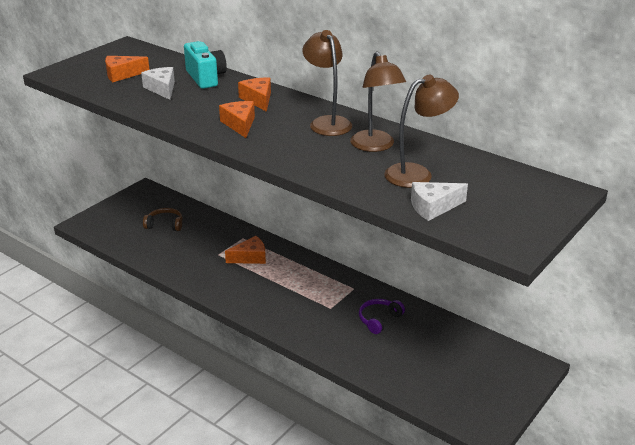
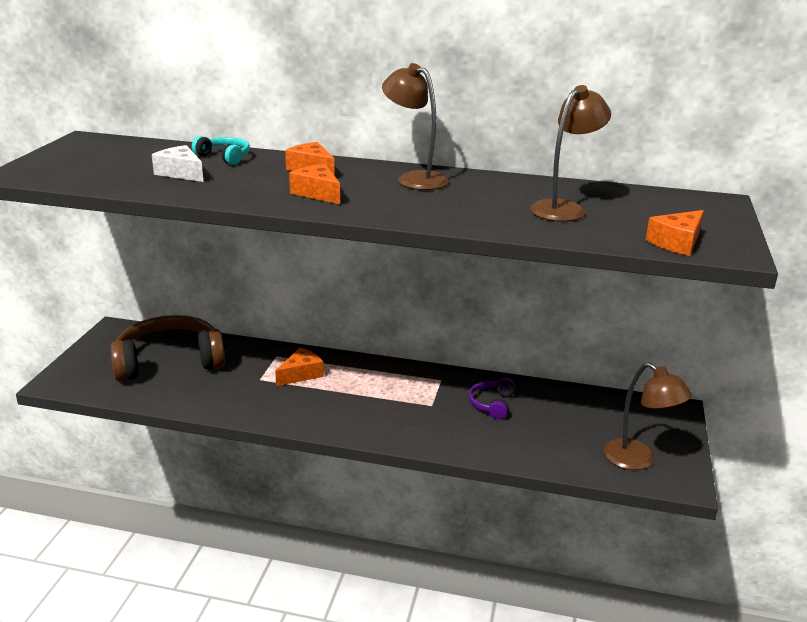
camera: 25 degrees left, 5 degrees down
orange cheese [105,56,149,82] -> orange cheese moved to [646,210,704,256]
brown headphones [143,208,183,231] -> brown headphones [110,315,225,382], size x2.19
turquoise camera [184,41,227,89] -> turquoise headphones [192,136,250,165]
brown lamp [350,51,406,152] -> brown lamp moved to [603,362,692,470]
white cheese [411,182,468,221] -> none

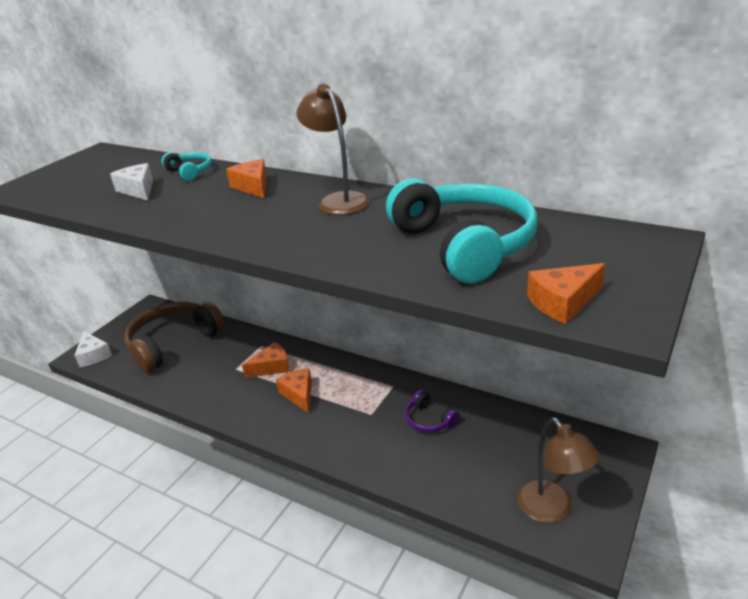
camera: 20 degrees right, 5 degrees up
brown headphones [110,315,225,382] -> brown headphones turned 45 degrees counterclockwise [124,302,225,373]
orange cheese [289,164,340,204] -> orange cheese moved to [276,368,312,413]
purple headphones [468,378,516,419] -> purple headphones turned 75 degrees counterclockwise [405,390,460,433]
brown lamp [530,85,611,222] -> turquoise headphones [386,178,538,284]
none -> white cheese [74,331,112,367]

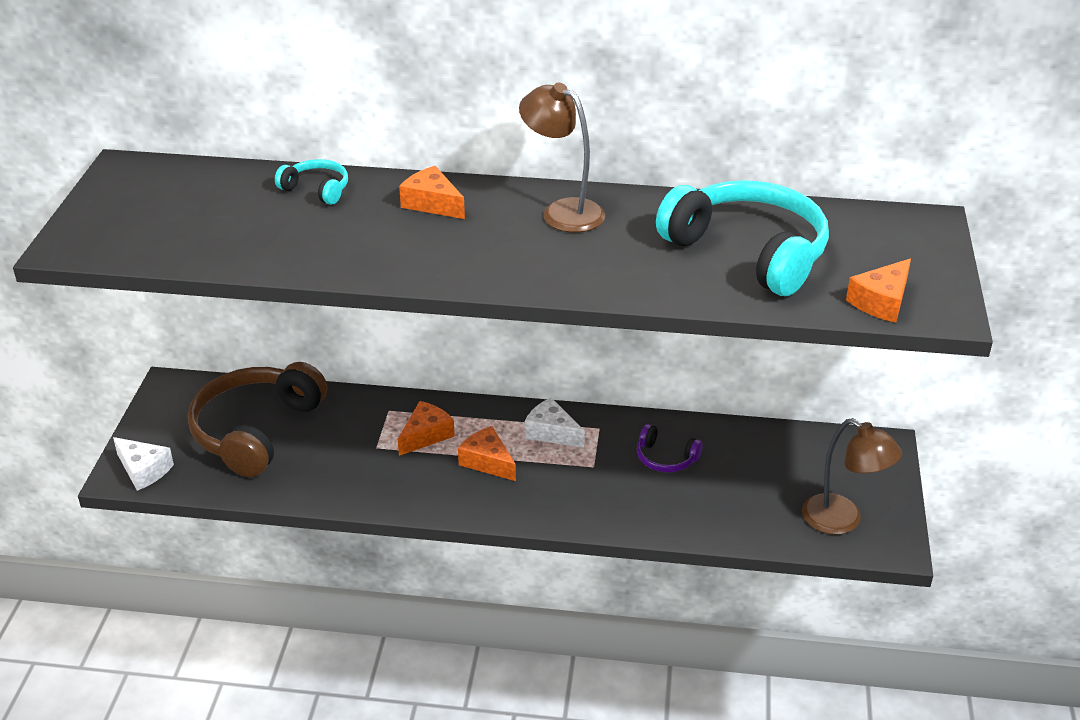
camera: 25 degrees left, 5 degrees up
white cheese [110,163,153,200] -> white cheese moved to [525,398,585,448]

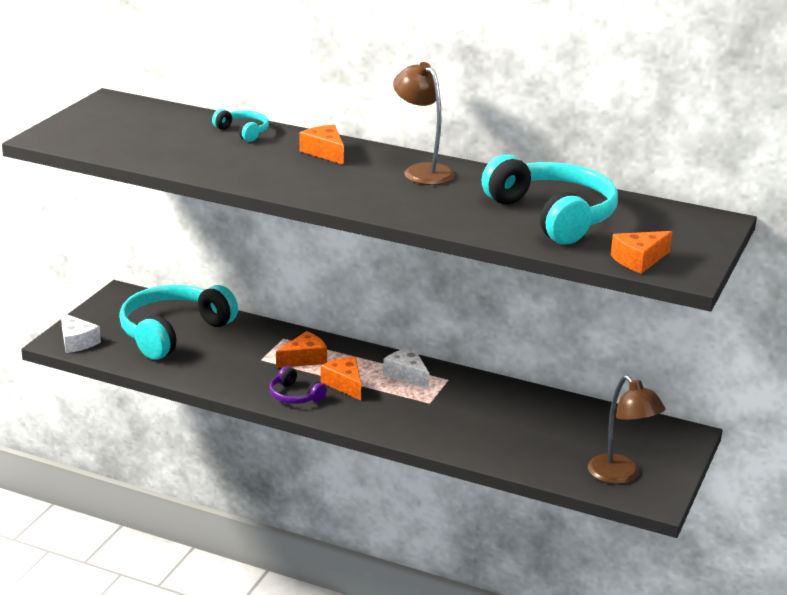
camera: 15 degrees right, 10 degrees down
brown headphones [188,362,327,477] -> turquoise headphones [119,285,238,360]
purple headphones [637,424,703,472] -> purple headphones moved to [269,366,327,404]

